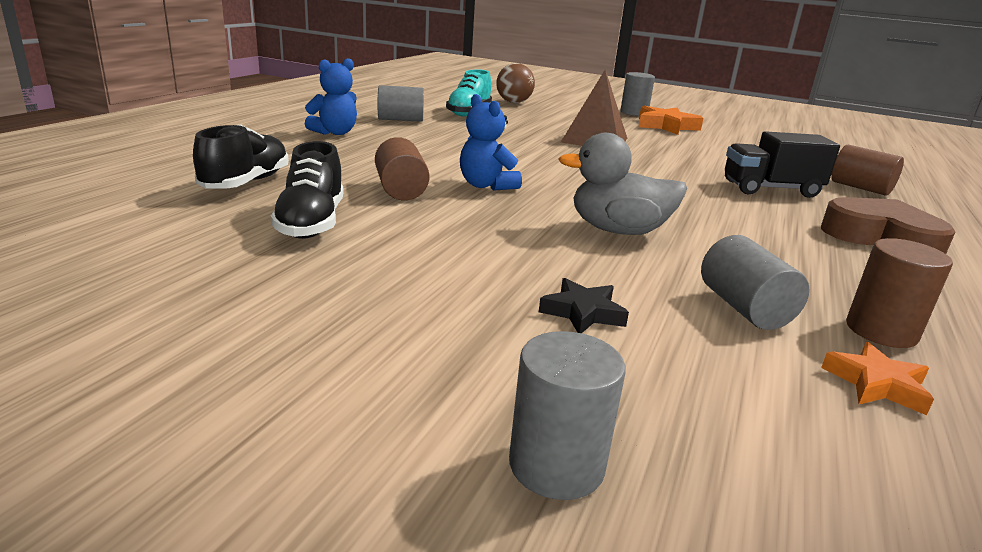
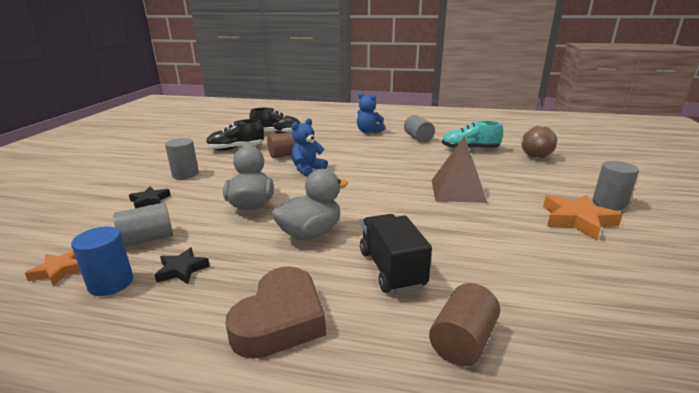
camera: 80 degrees right, 0 degrees up
grey cylinder [509,331,626,500] -> grey cylinder moved to [165,138,199,179]
brown cylinder [846,238,953,348] -> blue cylinder [71,226,133,296]
none -> black star [155,247,210,284]
none -> grey duck [271,169,348,240]

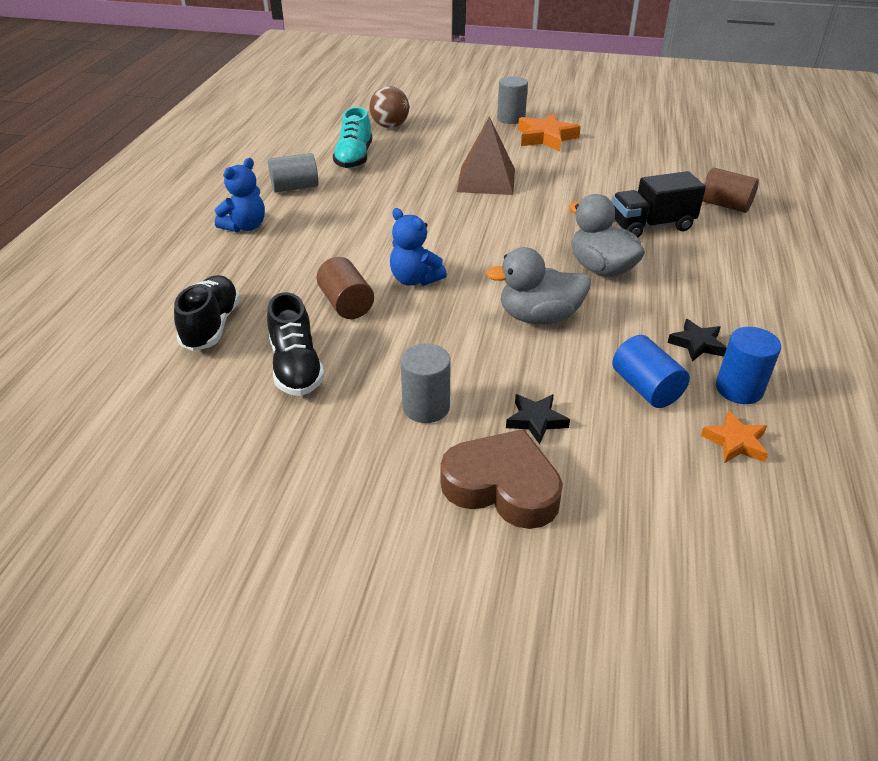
camera: 90 degrees left, 15 degrees up
grey cylinder [113,203,173,247] -> blue cylinder [612,335,690,408]
brown heart [225,266,326,359] -> brown heart moved to [441,429,563,529]

